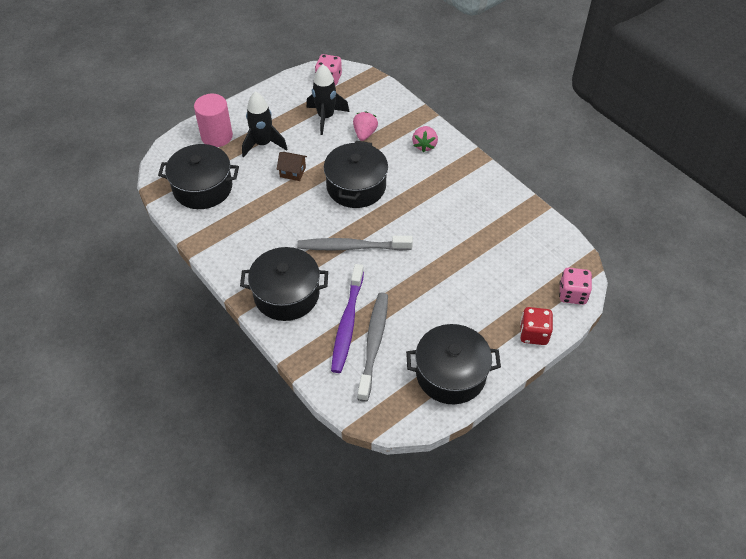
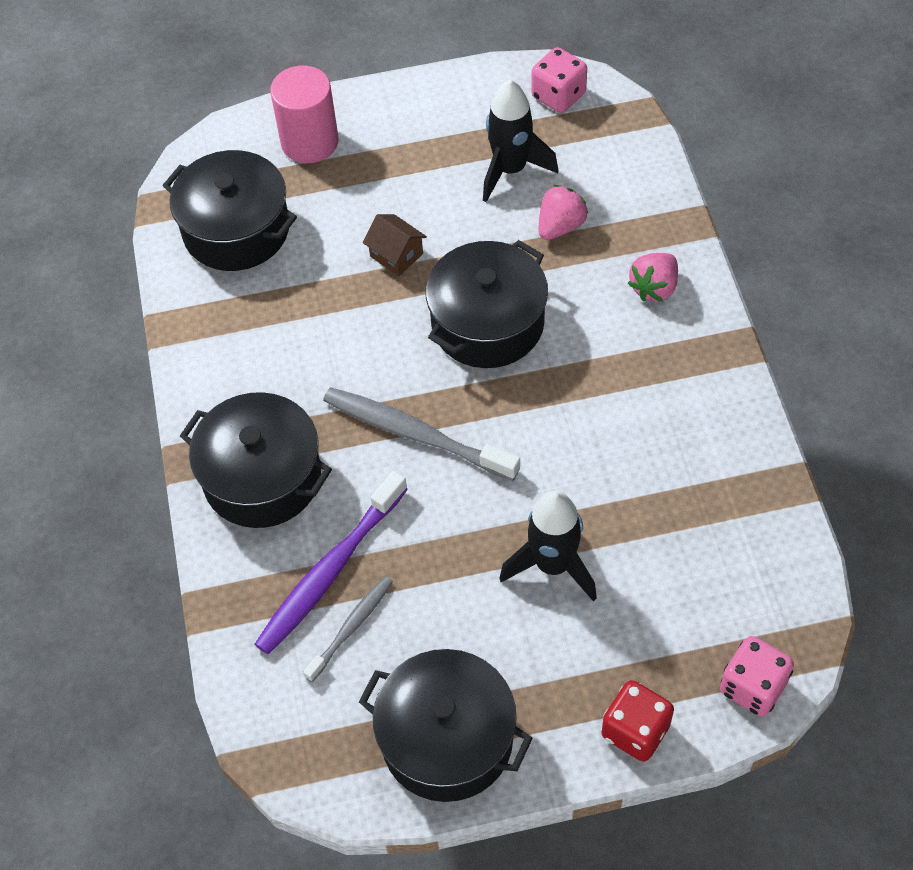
camera: 30 degrees right, 5 degrees up
black rocket [242,91,287,157] -> black rocket moved to [499,491,597,602]
grey toothbrush [357,293,388,402] -> grey toothbrush [303,576,393,682], size x0.58

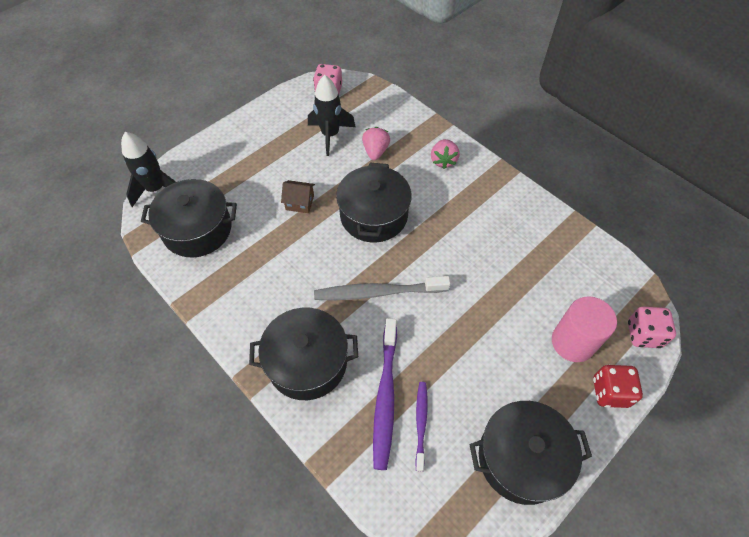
camera: 35 degrees left, 0 degrees up
pink cylinder [270,65,339,163] -> pink cylinder moved to [552,296,617,362]
grey toothbrush [303,576,393,682] -> purple toothbrush [415,382,428,471]
black rocket [499,491,597,602] -> black rocket moved to [121,132,176,207]

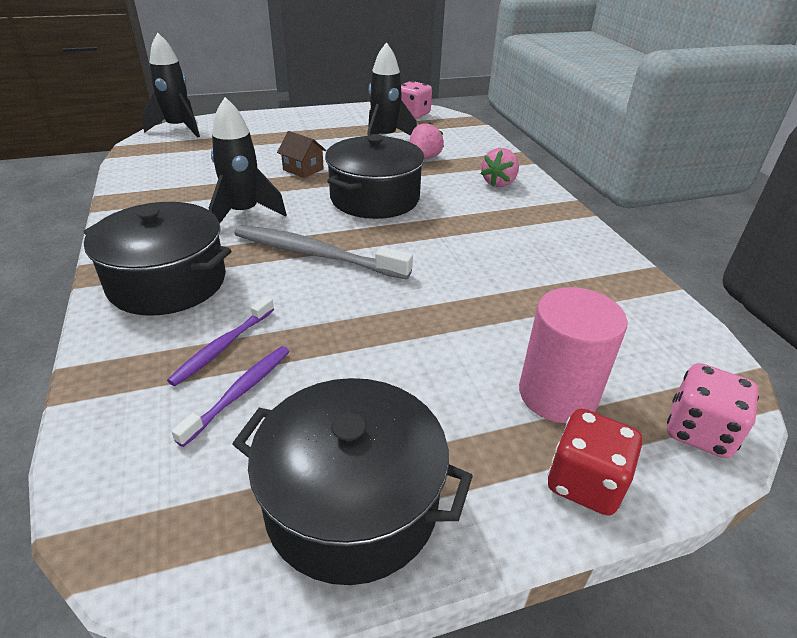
camera: 25 degrees right, 20 degrees down
black pot [141,179,237,258] -> none
purple toothbrush [373,318,397,470] -> purple toothbrush [167,297,274,386], size x0.58
none -> black rocket [209,97,287,223]

